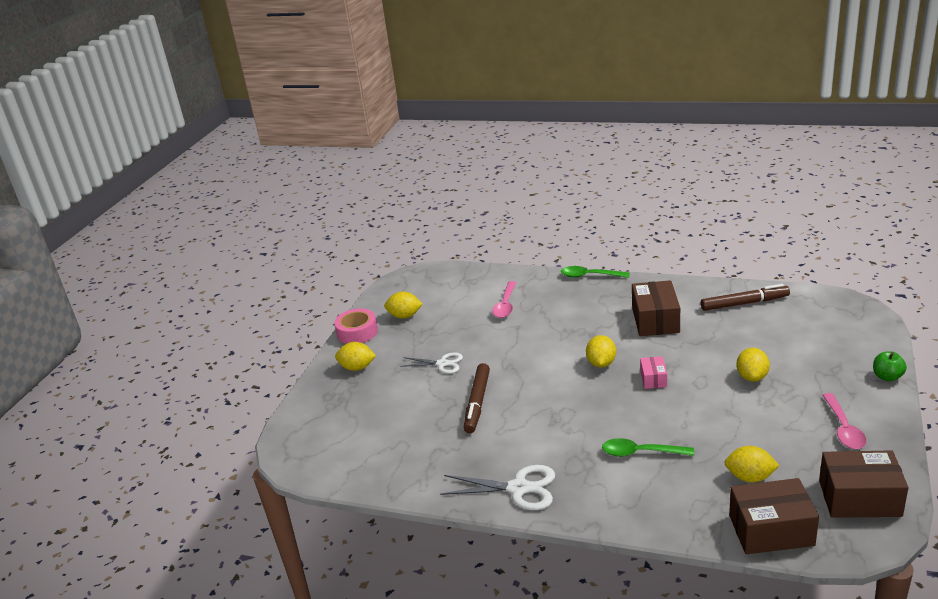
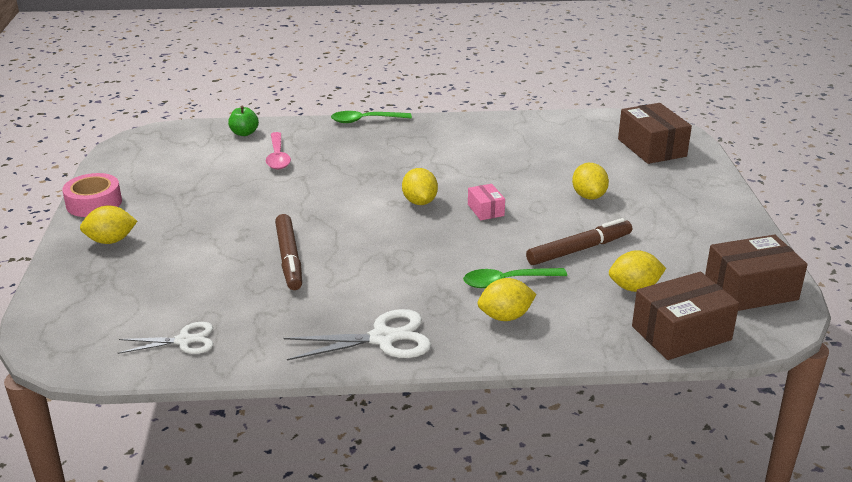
camera: 25 degrees left, 0 degrees up
yellow lemon [384,291,423,319] -> yellow lemon moved to [478,278,536,321]
white scissors [400,353,463,374] -> white scissors moved to [118,322,213,354]
brown box [632,280,680,336] -> brown box moved to [618,103,692,164]
brown marker [701,284,790,311] -> brown marker moved to [526,218,632,265]
pink spoon [822,393,866,449] -> none
green apple [873,351,907,381] -> green apple moved to [228,106,259,136]

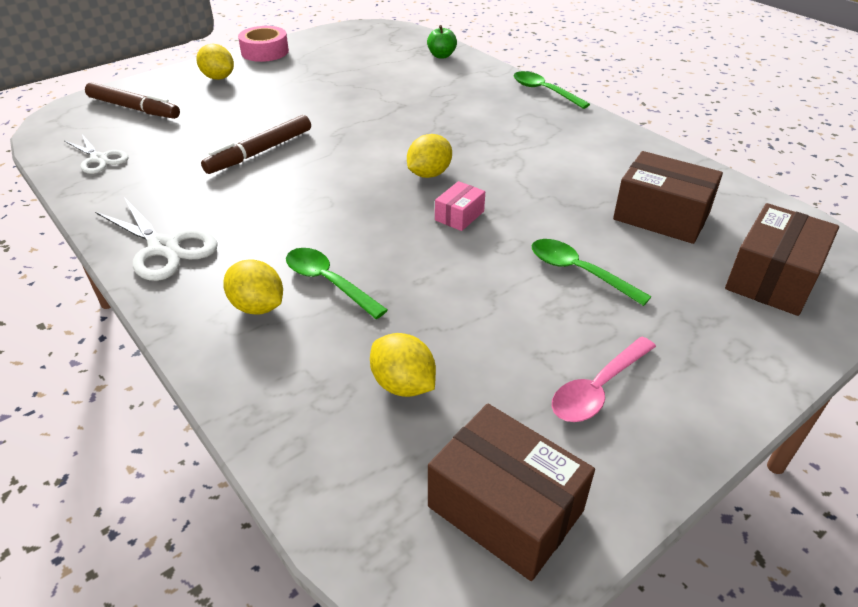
camera: 55 degrees right, 10 degrees up
pink spoon [266,132,291,169] -> pink spoon moved to [552,337,656,422]
brown marker [526,218,632,265] -> brown marker moved to [85,82,180,119]
yellow lemon [572,163,609,200] -> green spoon [532,239,651,306]
brown box [632,272,739,360] -> brown box moved to [613,151,723,244]

